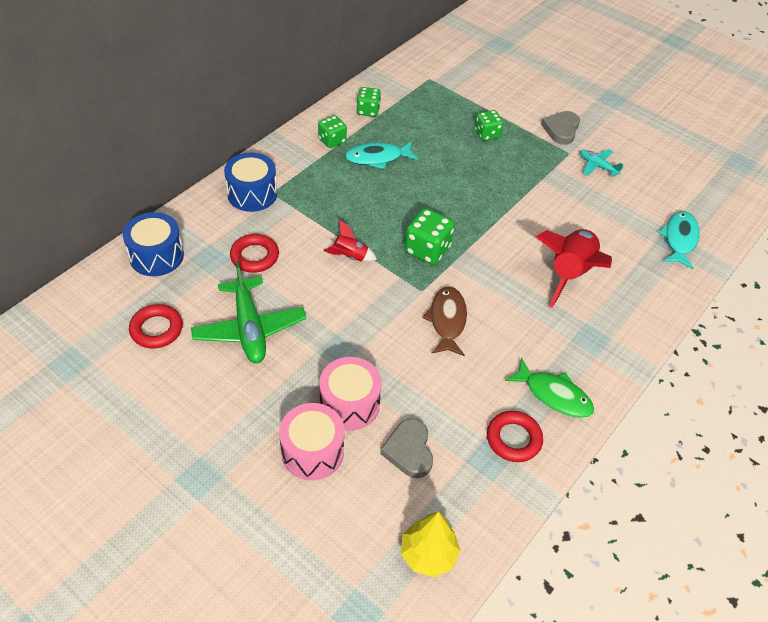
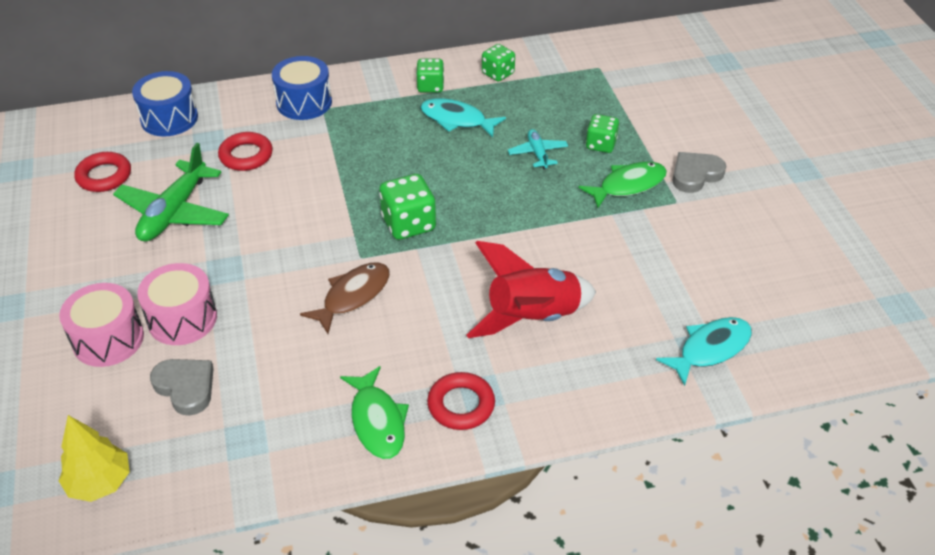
camera: 40 degrees right, 5 degrees down
red rocket [324,220,377,262] -> none
grey heart [380,419,433,478] -> grey heart turned 105 degrees clockwise [150,359,214,416]
red ring [487,411,543,462] -> red ring moved to [427,372,495,430]
turquoise plane [580,149,623,177] -> turquoise plane moved to [508,129,568,170]
none -> green fish [578,162,667,208]

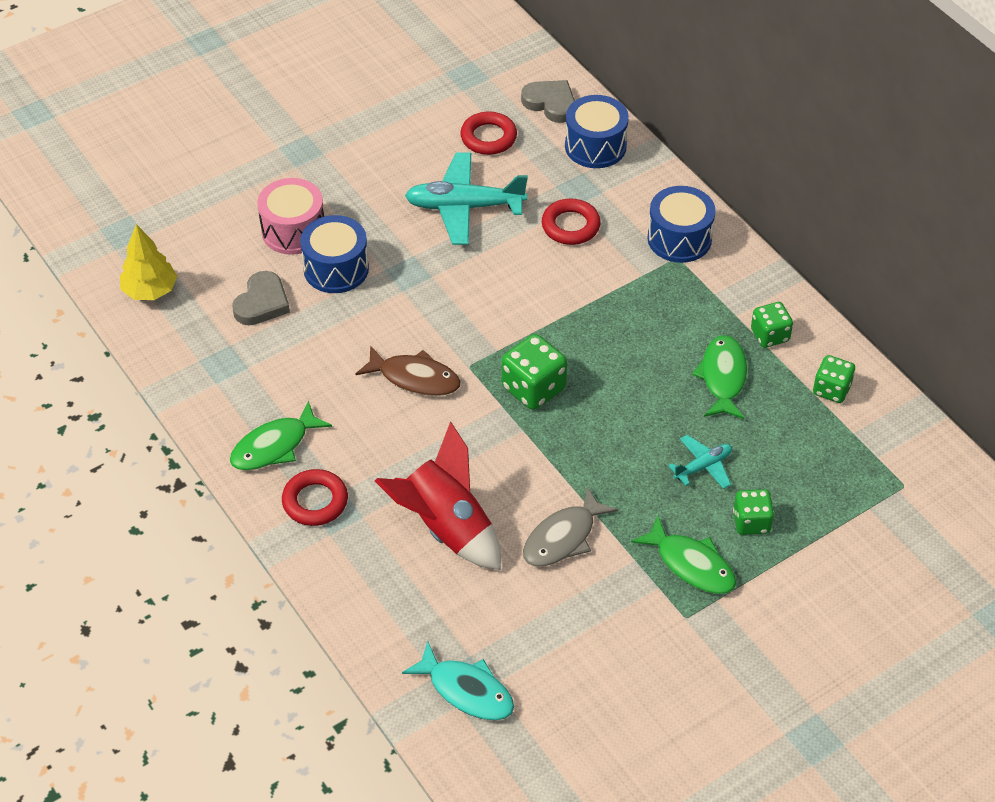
camera: 70 degrees right, 5 degrees up
green plane [113,143,229,242] -> turquoise plane [405,153,528,245]
pink drum [137,263,217,345] -> blue drum [300,215,369,293]
turquoise fish [420,98,506,137] -> green fish [692,335,747,419]
grey heart [672,152,726,193] -> grey heart moved to [521,80,575,123]
none -> grey fish [523,486,618,566]

